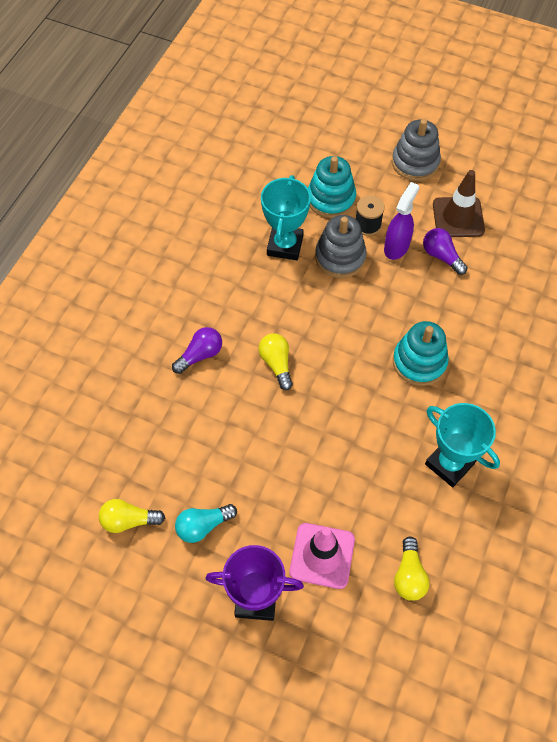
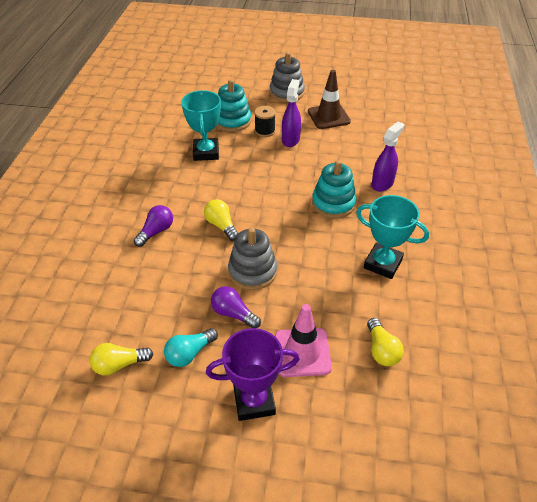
camera: 15 degrees left, 15 degrees down
grey stacking toy [315,215,367,278] -> grey stacking toy moved to [228,228,277,290]
purple light bulb [423,228,468,275] -> purple light bulb moved to [211,286,261,328]
none -> purple spray bottle [372,122,405,192]

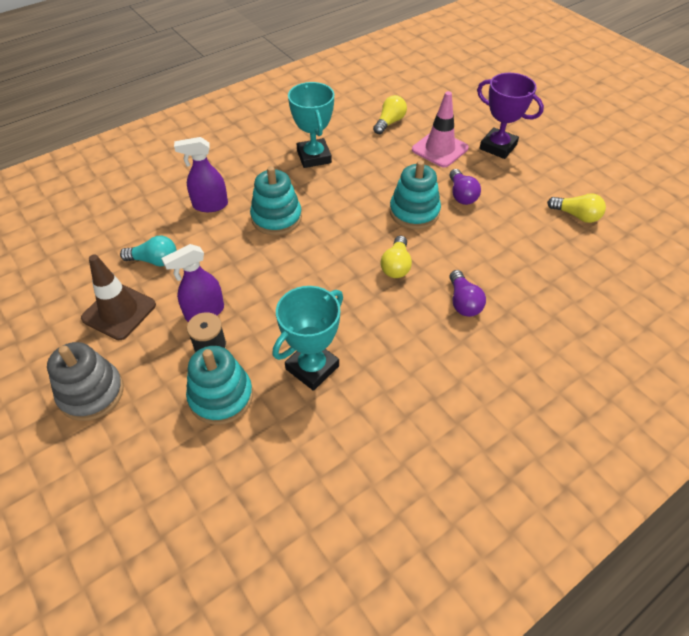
camera: 135 degrees left, 5 degrees up
purple light bulb [134,205,173,247] -> purple light bulb turned 90 degrees counterclockwise [450,270,486,317]
turquoise light bulb [164,328,218,367] -> turquoise light bulb moved to [120,236,177,266]
grey stacking toy [228,228,277,290] -> turquoise stacking toy [390,160,441,229]

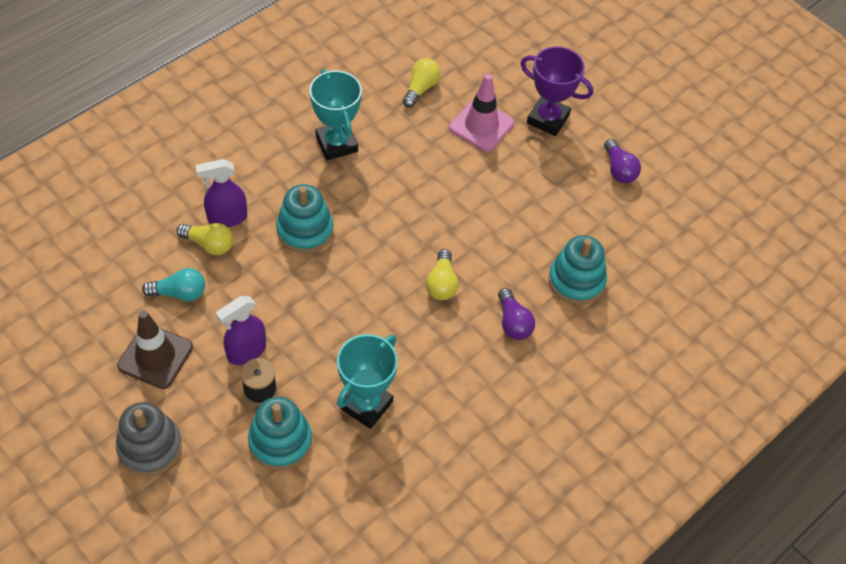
camera: 10 degrees left, 5 degrees up
turquoise stacking toy [390,160,441,229] -> turquoise stacking toy moved to [548,235,607,305]
purple light bulb [450,169,481,205] -> purple light bulb moved to [604,139,641,183]
yellow light bulb [547,193,606,223] -> yellow light bulb moved to [176,223,233,255]

